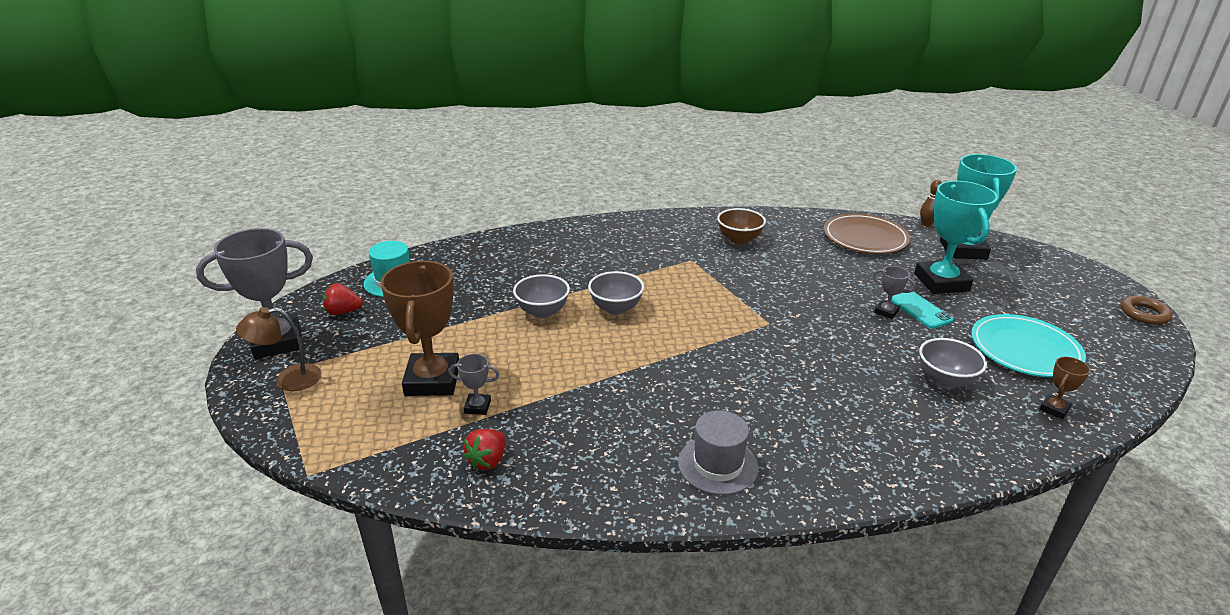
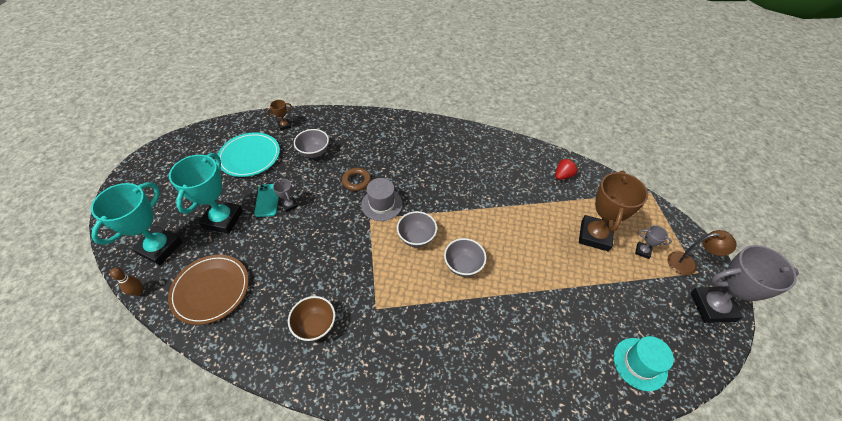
camera: 160 degrees left, 20 degrees up
red strawberry [323,283,363,315] -> none
grey trophy [449,354,499,415] -> grey trophy moved to [635,225,672,259]
grey bowl [513,274,570,318] -> grey bowl moved to [397,211,437,247]
grey hat [678,411,759,495] -> grey hat moved to [361,178,403,221]
brown ring [1121,296,1173,325] -> brown ring moved to [342,168,371,191]

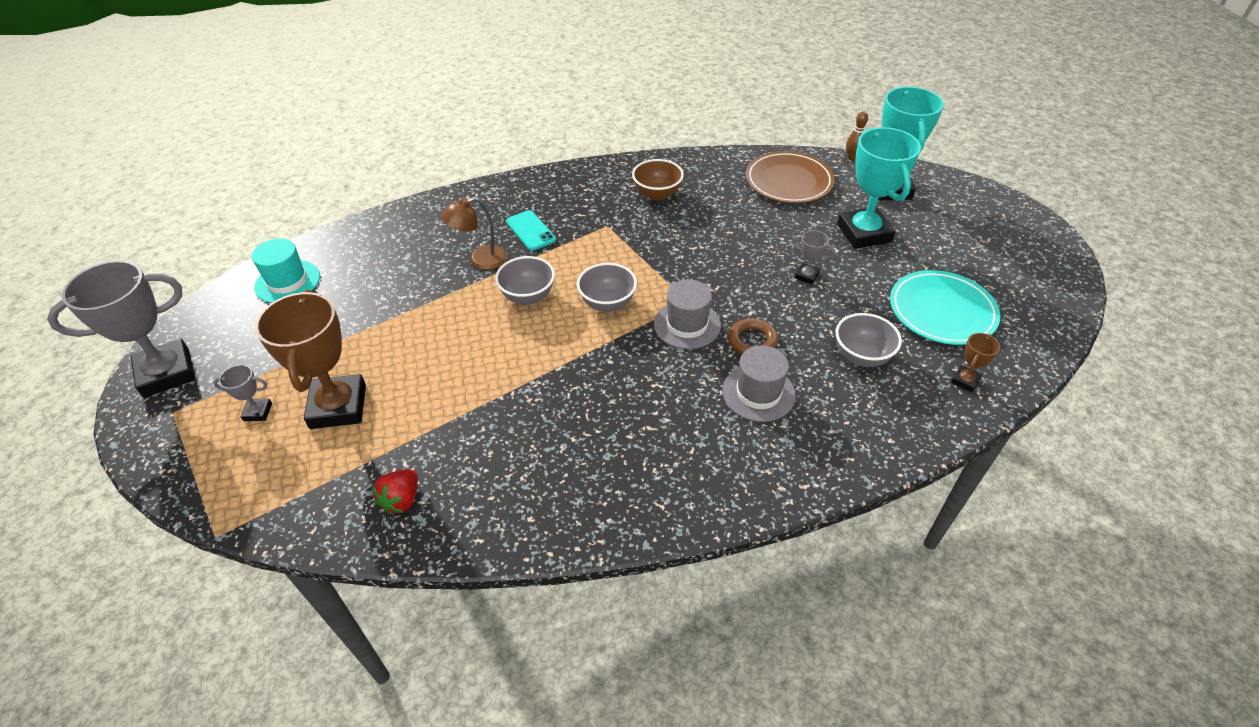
camera: 155 degrees right, 5 degrees down
turquoise phone [254,184,279,217] -> turquoise phone moved to [506,210,556,251]
brown lamp [668,230,737,275] -> brown lamp moved to [441,197,508,270]
none -> grey hat [722,346,796,422]

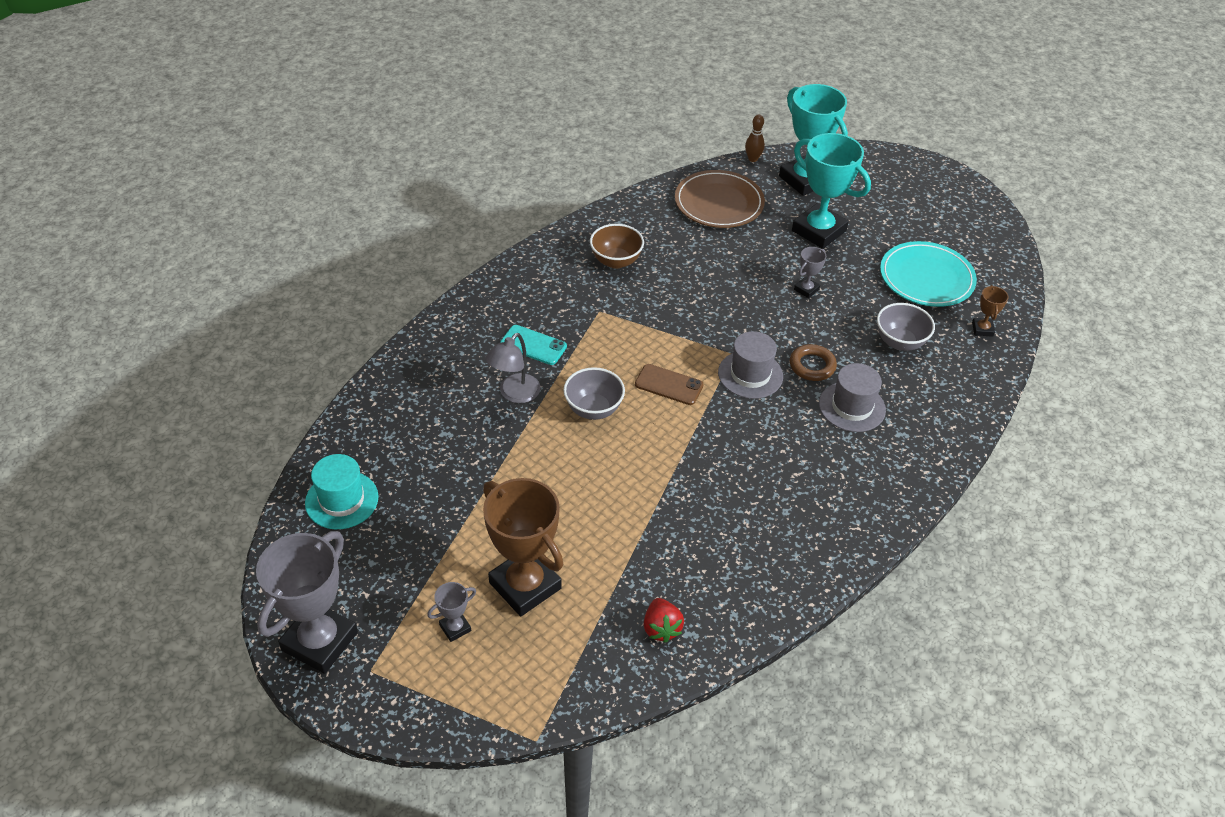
camera: 35 degrees left, 0 degrees up
brown lamp [441,197,508,270] -> grey lamp [485,333,541,403]
grey bowl [577,263,637,312] -> brown phone [635,364,703,405]
grey trophy [793,230,835,285] -> grey trophy turned 45 degrees counterclockwise [794,247,826,298]

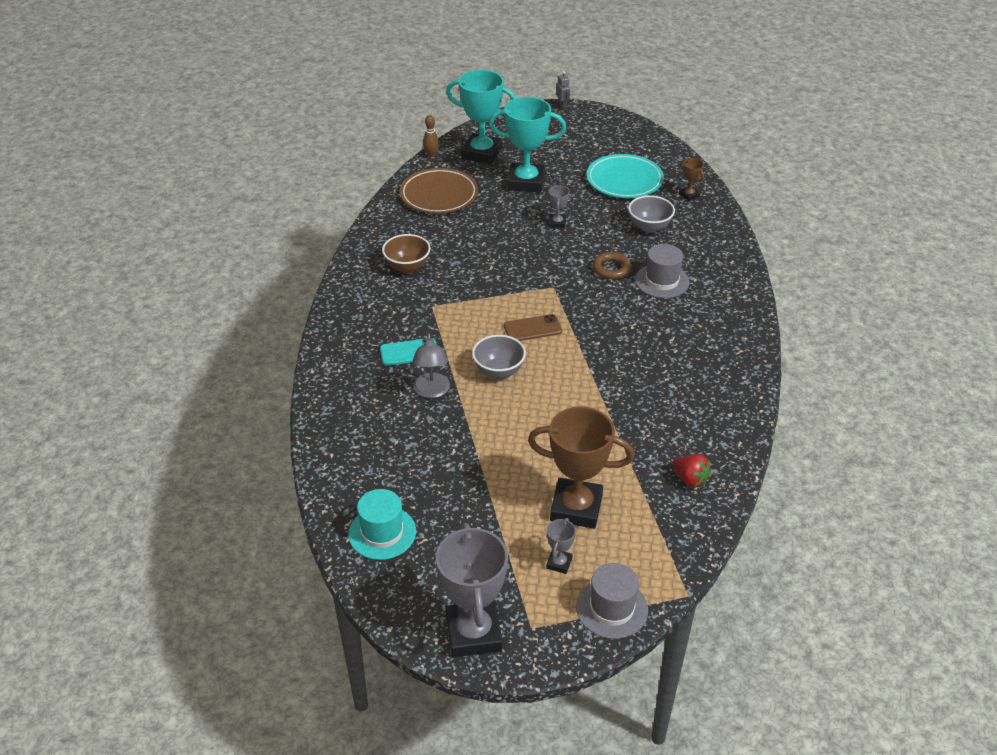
camera: 35 degrees left, 5 degrees down
grey hat [718,331,783,399] -> grey hat moved to [576,563,648,639]
none -> grey robot [556,71,570,109]

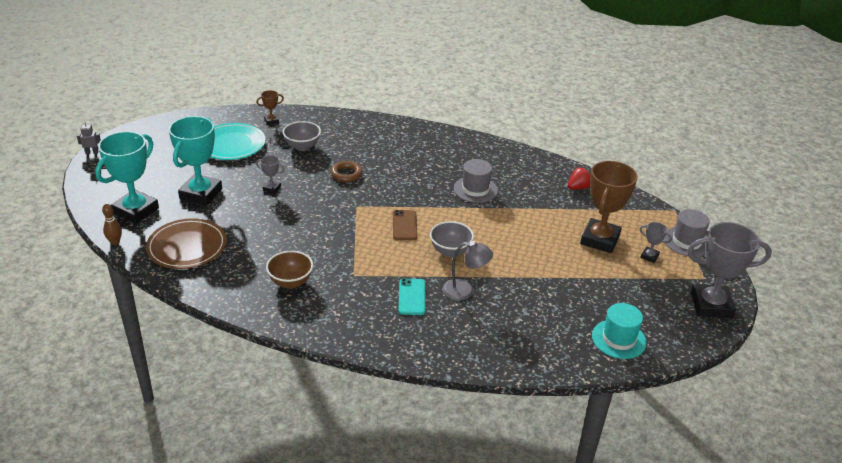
camera: 80 degrees left, 5 degrees down
grey hat [635,244,690,298] -> grey hat moved to [454,159,498,203]

